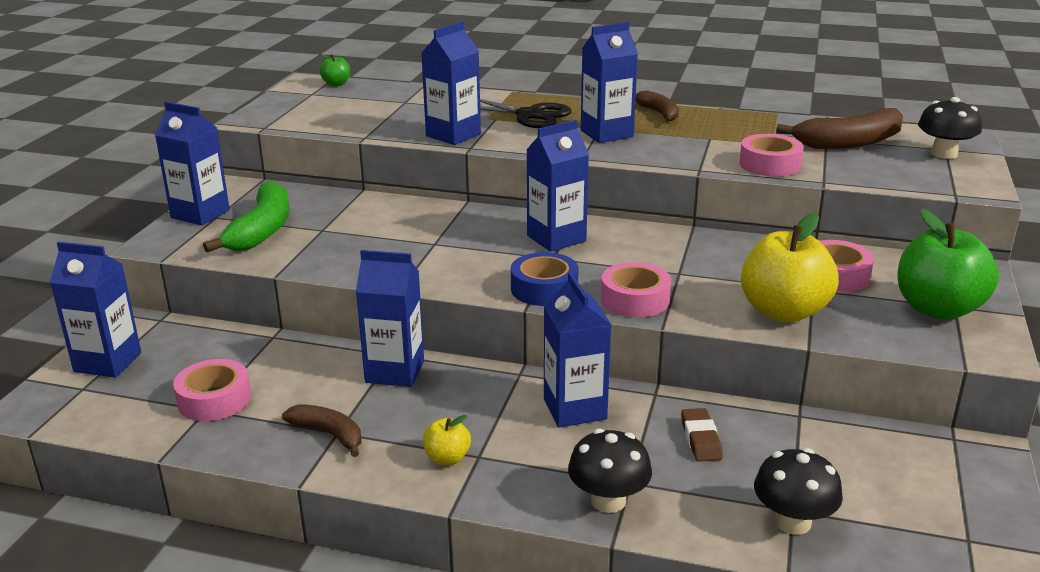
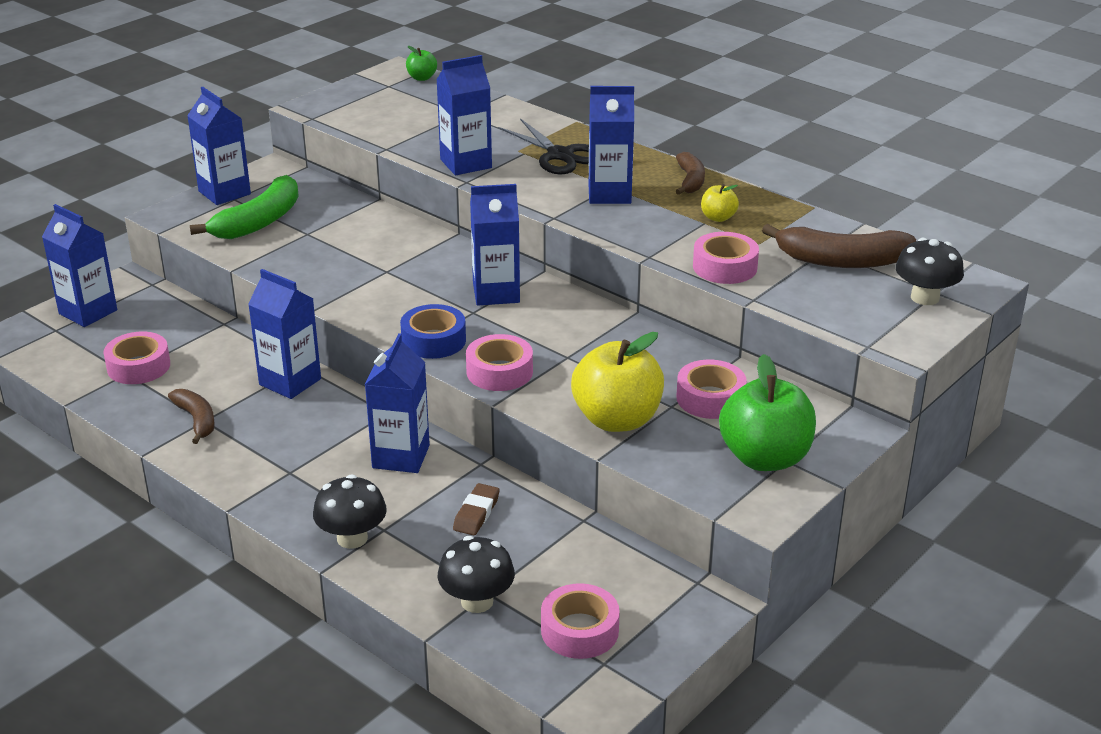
camera: 25 degrees right, 5 degrees up
yellow apple [423,415,471,465] -> yellow apple moved to [701,184,739,222]
none -> pink tape [541,583,620,659]

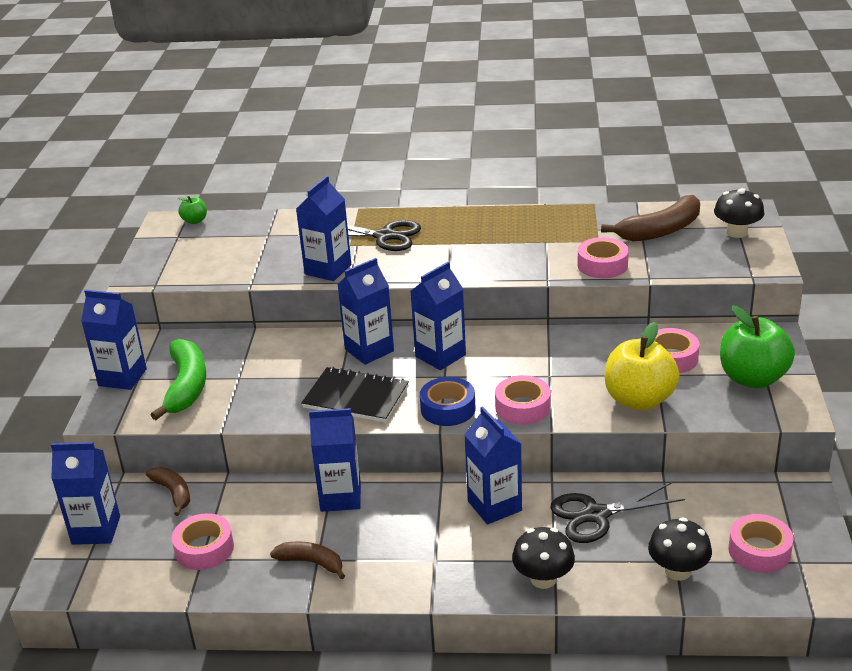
camera: 35 degrees left, 0 degrees up
brown eraser [453,483,500,535] -> black scissors [550,482,685,543]
blue carton [589,86,634,204] -> blue carton moved to [337,258,394,365]
brown banana [676,152,705,195] -> brown banana moved to [146,467,190,516]
yellow apple [701,184,739,222] -> none
none -> black notebook [301,367,409,423]

